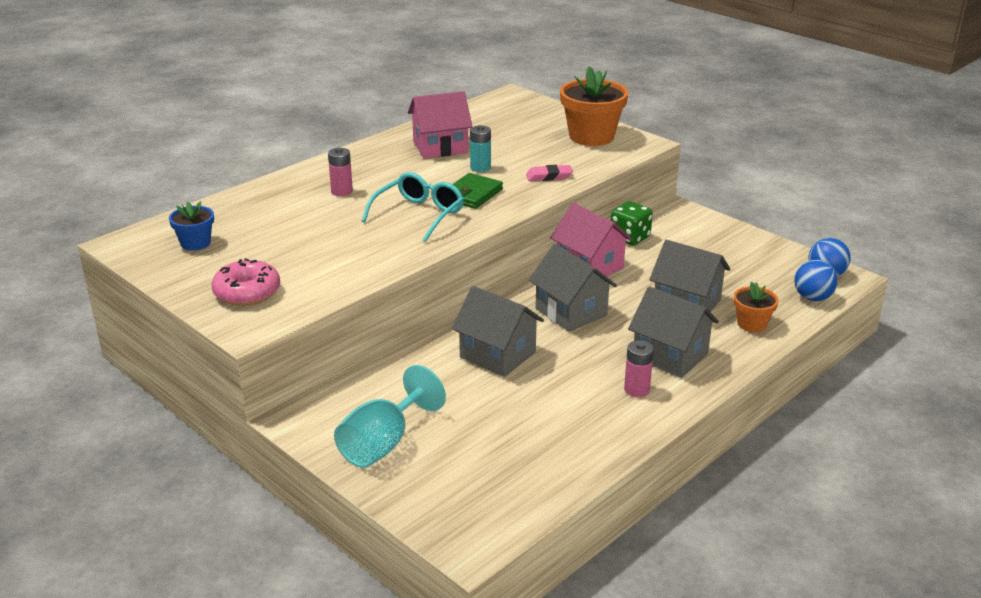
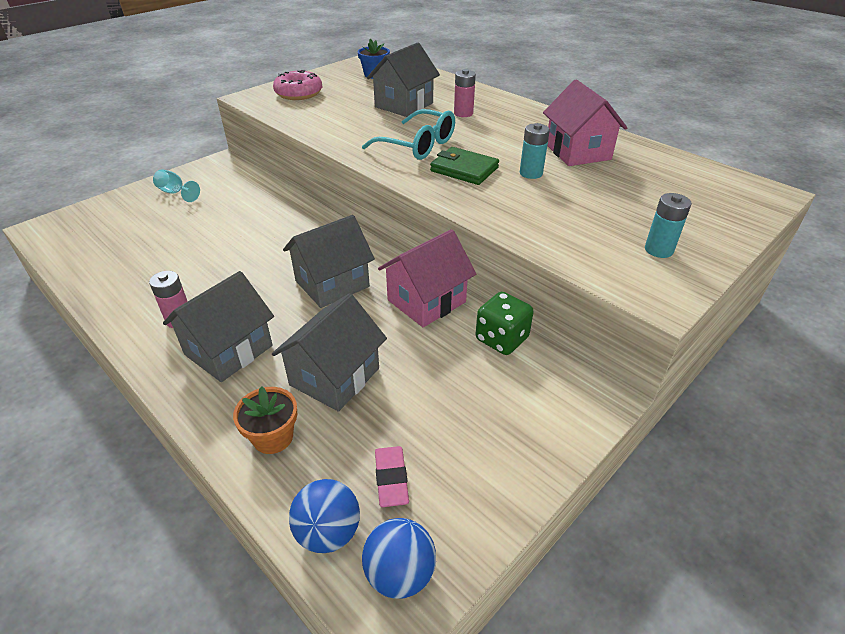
camera: 90 degrees right, 10 degrees up
turquoise goblet [334,365,446,468] -> turquoise goblet [153,169,200,202], size x0.55
grey house [452,286,544,377] -> grey house moved to [367,42,440,117]
pink eraser [526,165,573,181] -> pink eraser moved to [375,446,409,507]
orange flower pot [560,66,629,146] -> turquoise battery [645,193,692,258]

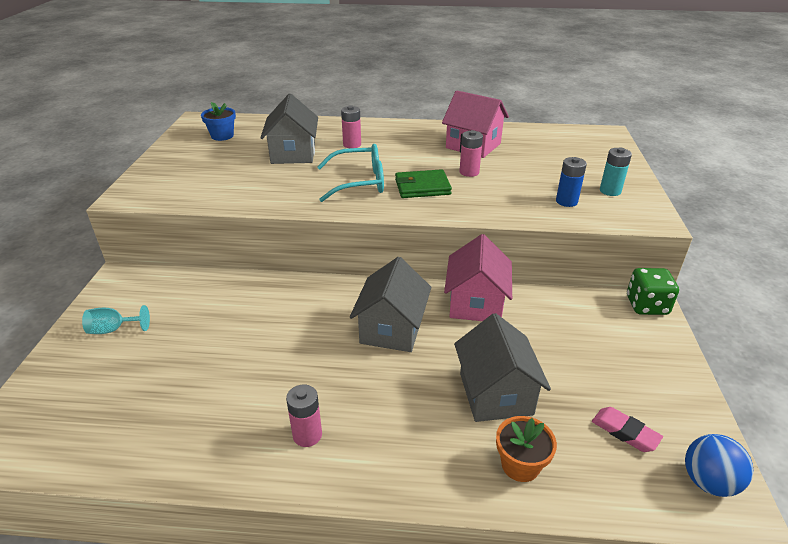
camera: 40 degrees left, 5 degrees down
grey house [163,271,274,382] -> none
pink donut [273,70,322,100] -> none
blue ball [289,479,360,553] -> none
green dice [476,292,534,355] -> green dice moved to [627,268,679,315]
turquoise battery [520,123,550,179] -> pink battery [459,130,483,177]
none -> blue battery [556,157,587,207]

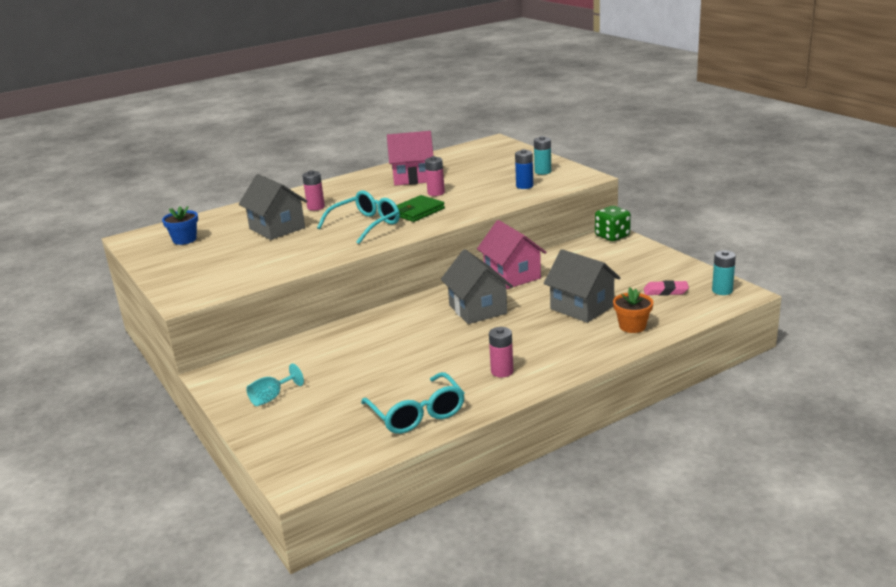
camera: 35 degrees left, 10 degrees down
blue ball [685,434,753,497] -> turquoise battery [712,250,736,295]
none -> turquoise glasses [361,372,464,434]

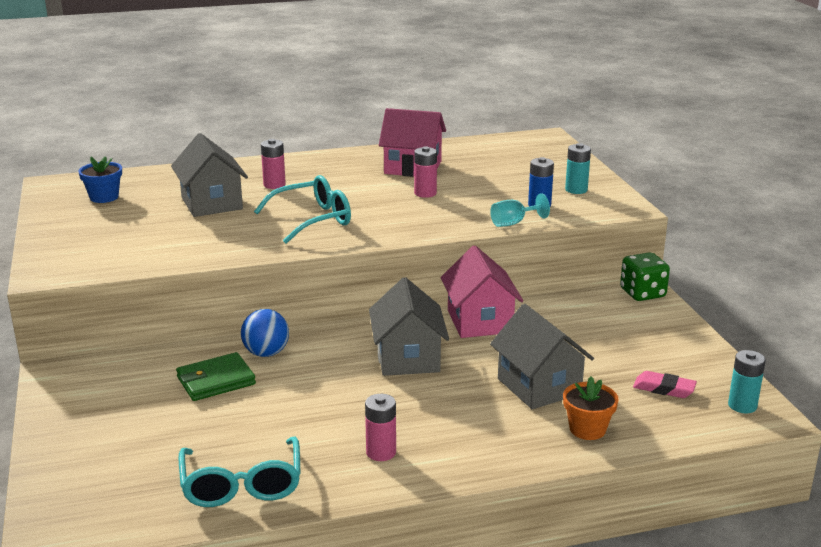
camera: 15 degrees right, 0 degrees up
turquoise goblet [246,363,304,406] -> turquoise goblet moved to [490,193,550,227]
green wallet [397,195,445,222] -> green wallet moved to [176,352,256,401]
none -> blue ball [241,309,289,357]

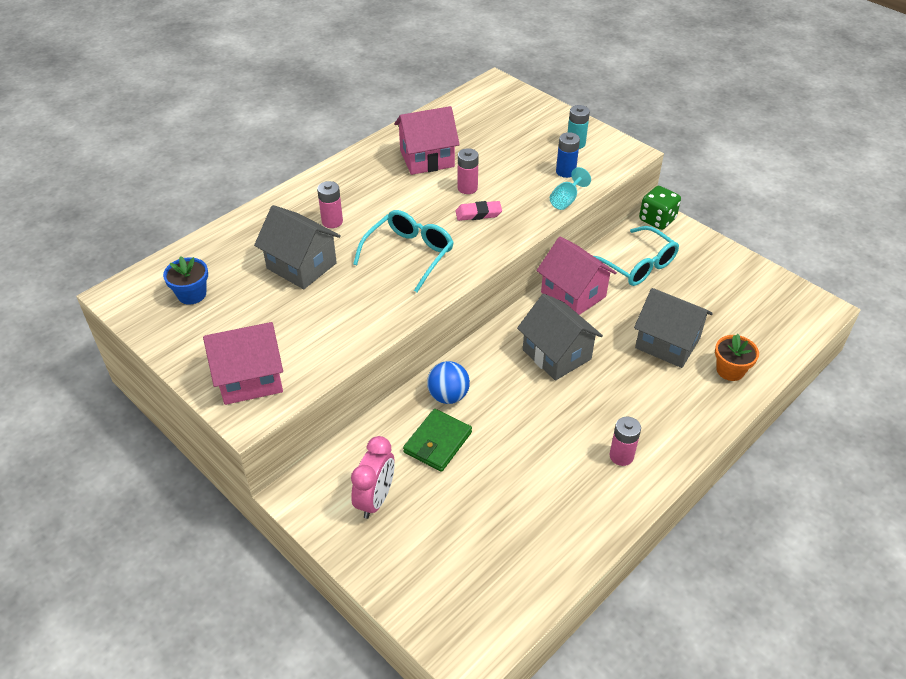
camera: 30 degrees left, 20 degrees up
turquoise glasses [179,436,301,507] -> turquoise glasses moved to [594,226,679,286]
pink eraser [633,371,697,398] -> pink eraser moved to [455,201,502,221]
turquoise battery [728,350,766,413] -> none
none -> pink house [203,322,283,405]
none -> pink clock [351,436,395,519]

